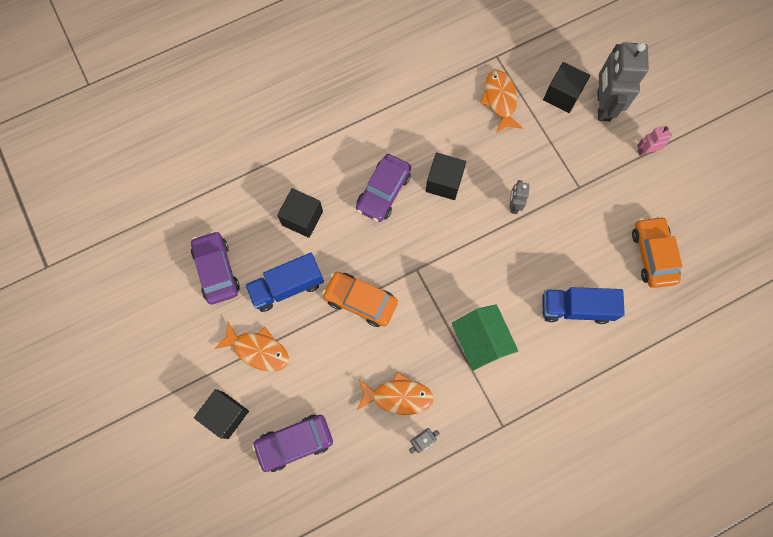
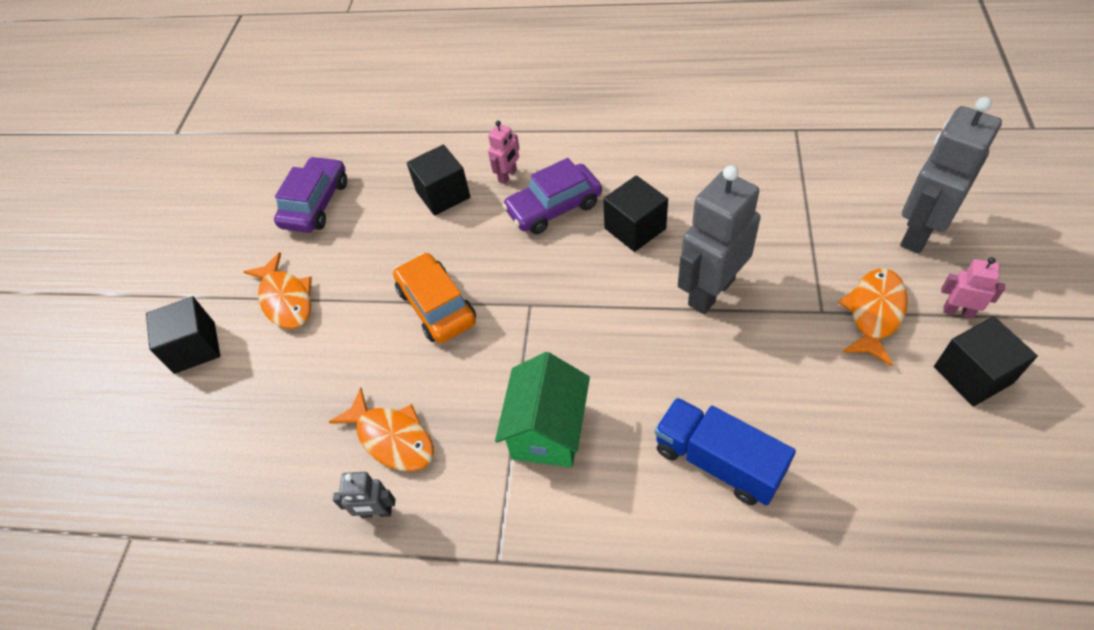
camera: 40 degrees right, 20 degrees down
blue truck [245,253,324,312] -> none
purple car [252,415,333,472] -> none
orange fish [480,70,523,133] -> orange fish moved to [838,268,908,366]
grey robot [509,180,530,214] -> grey robot [678,166,761,314], size x2.11
black cube [543,62,590,113] -> black cube moved to [934,316,1038,406]
orange car [632,216,683,288] -> none
none -> pink robot [488,121,519,184]

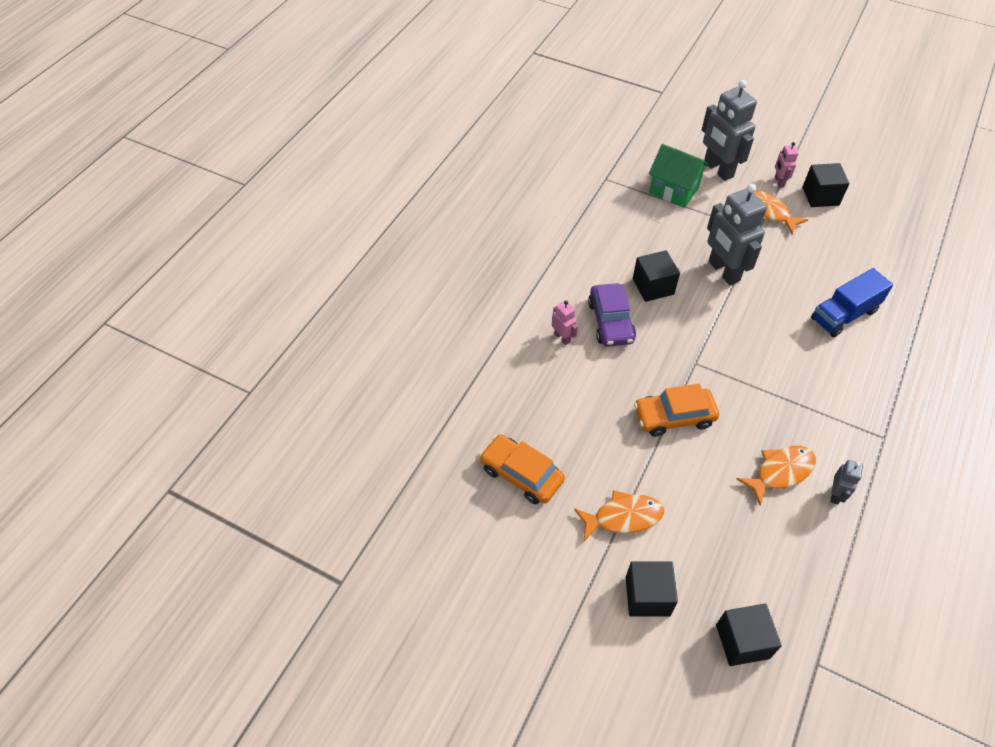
camera: 75 degrees left, 0 degrees up
purple car [274,156,347,233] -> orange car [479,434,565,504]
black cube [407,144,470,216] -> black cube moved to [716,604,782,666]
green house [495,352,590,467] -> green house moved to [649,144,709,208]
pink robot [941,257,1005,319] -> pink robot turned 45 degrees counterclockwise [775,142,798,188]

